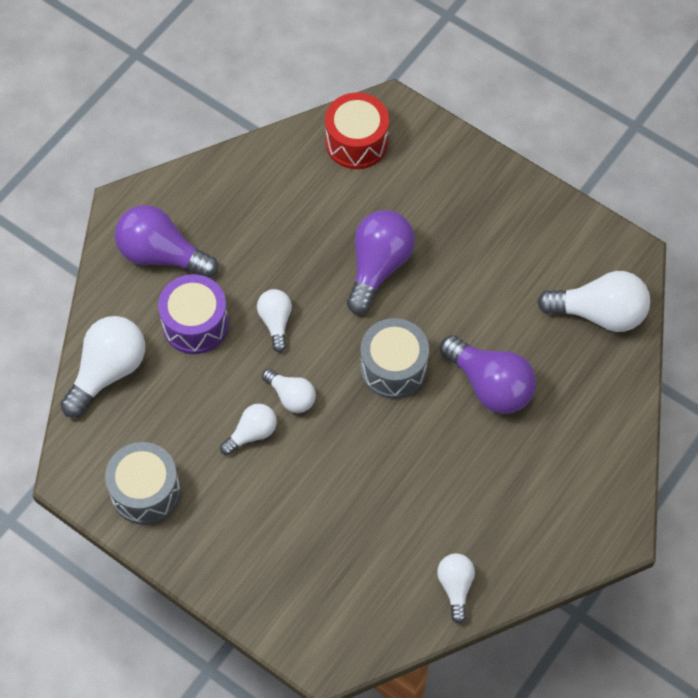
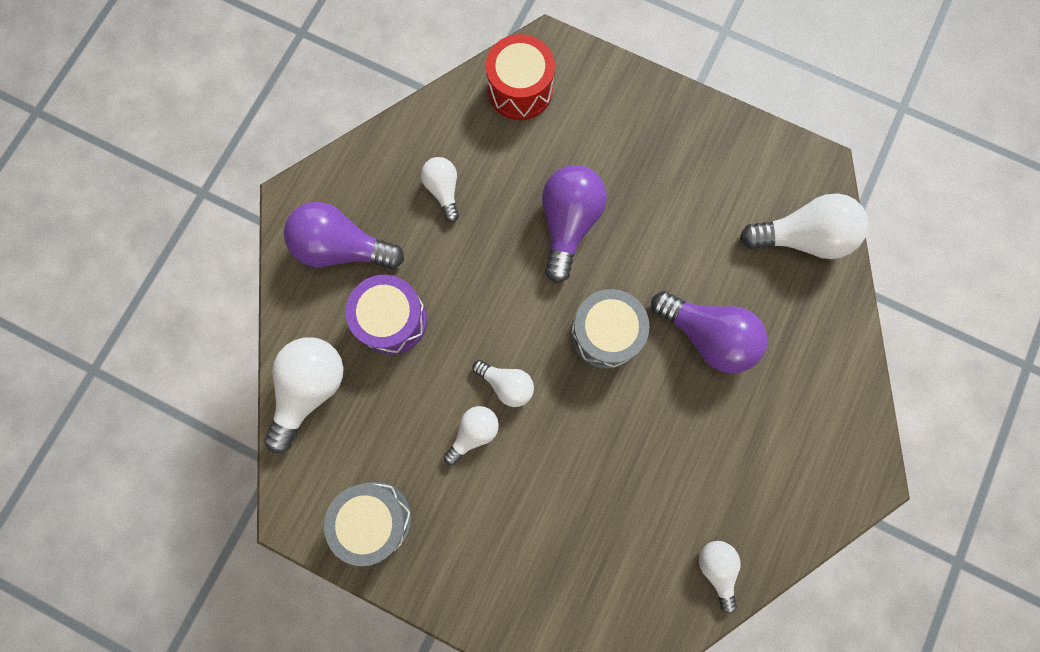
camera: 10 degrees left, 15 degrees up
white light bulb [257,289,292,353] -> white light bulb moved to [421,157,459,222]

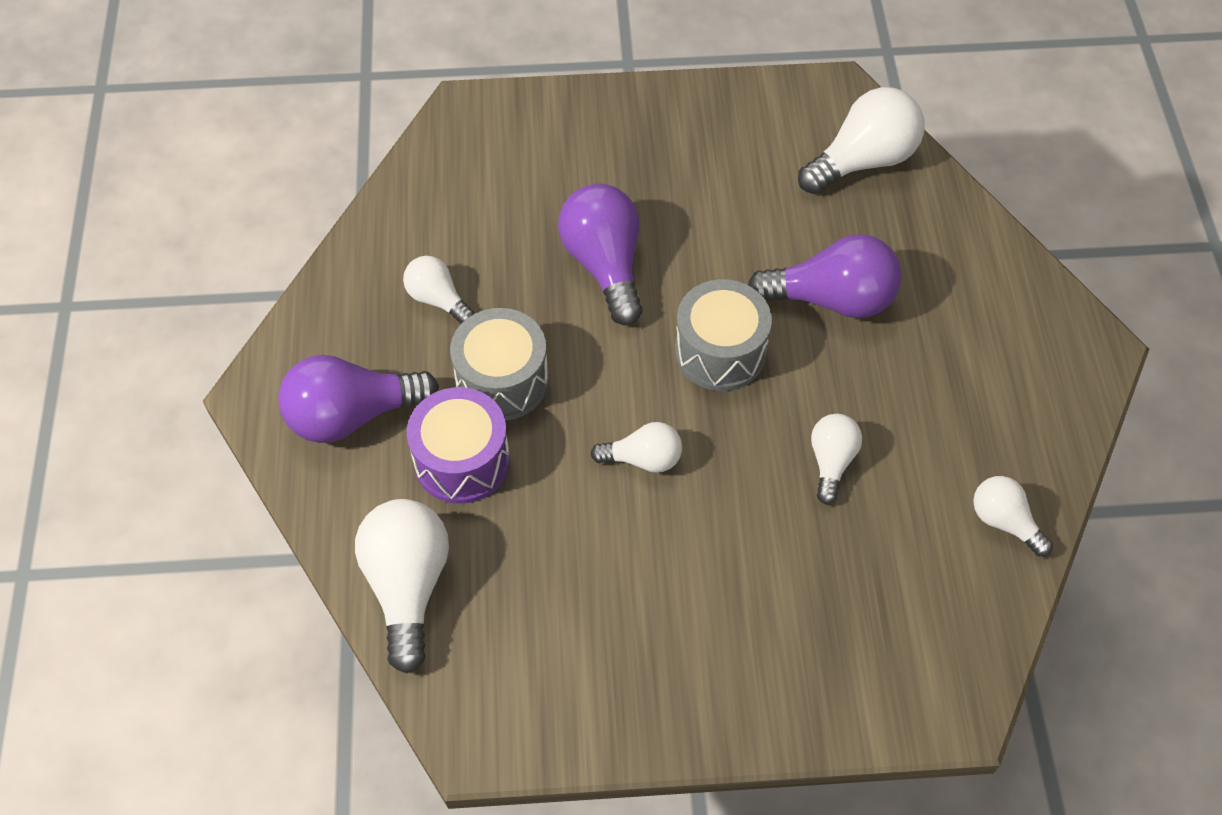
camera: 30 degrees left, 20 degrees down
grey drum [324,482,412,566] -> grey drum moved to [450,308,548,421]
white light bulb [443,406,499,465] -> white light bulb moved to [811,414,862,505]
red drum [486,34,555,120] -> none

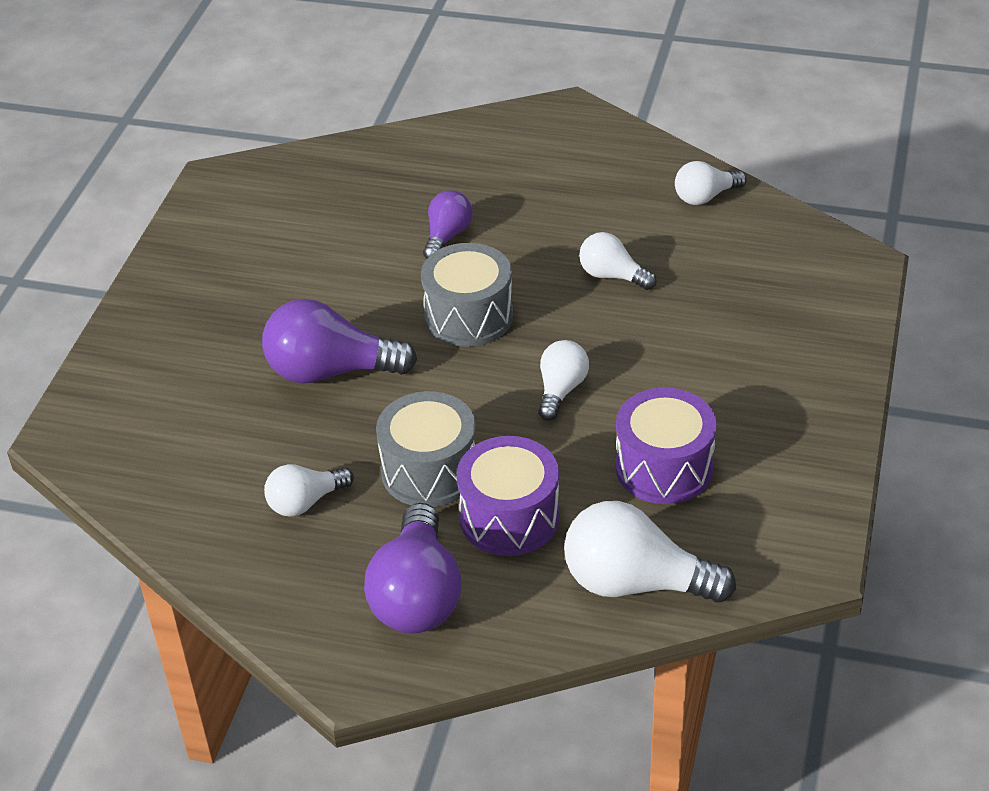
camera: 70 degrees left, 15 degrees down
purple light bulb [748,234,901,318] -> purple light bulb [423,190,472,259], size x0.57
white light bulb [798,87,925,194] -> none
none -> purple drum [615,388,717,504]

